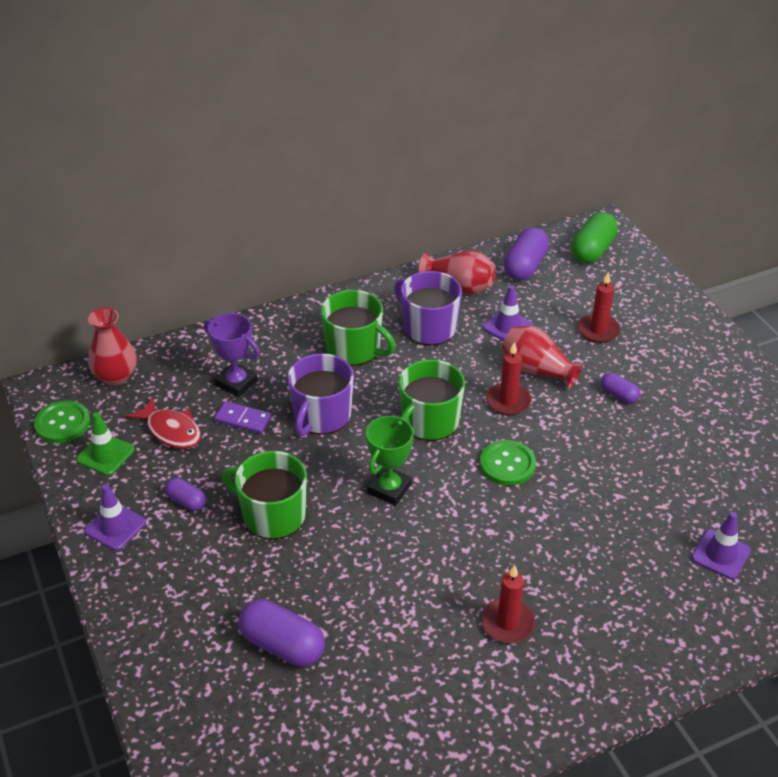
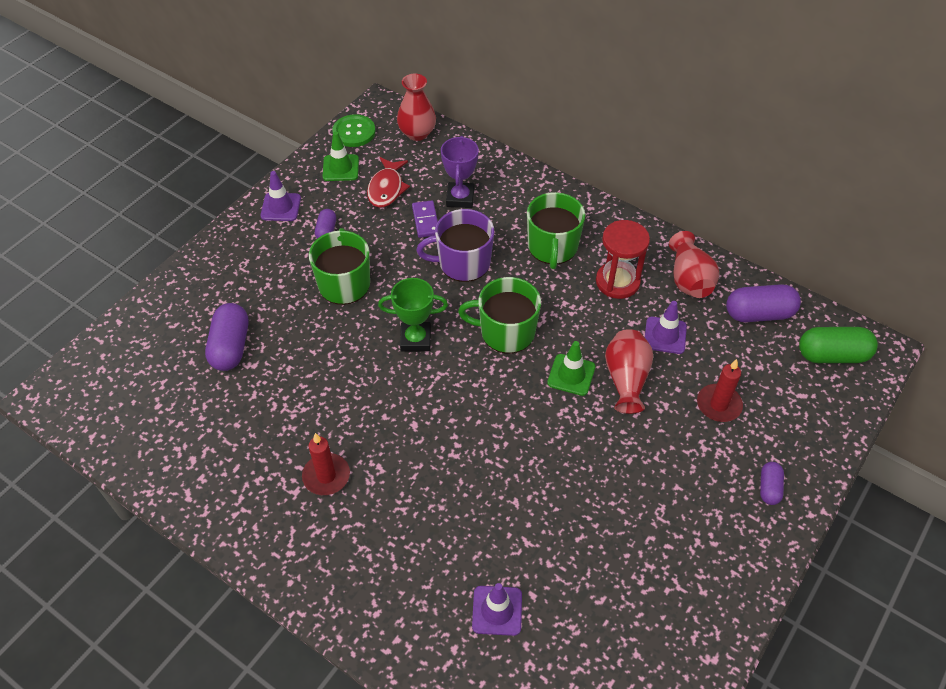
camera: 60 degrees right, 10 degrees up
purple mug [394,271,462,346] -> red hourglass [596,220,650,299]
green button [480,440,536,486] -> none
red candle [486,342,531,415] -> green traffic cone [547,341,595,396]
purple capsule [601,373,640,404] -> purple capsule moved to [760,462,784,505]

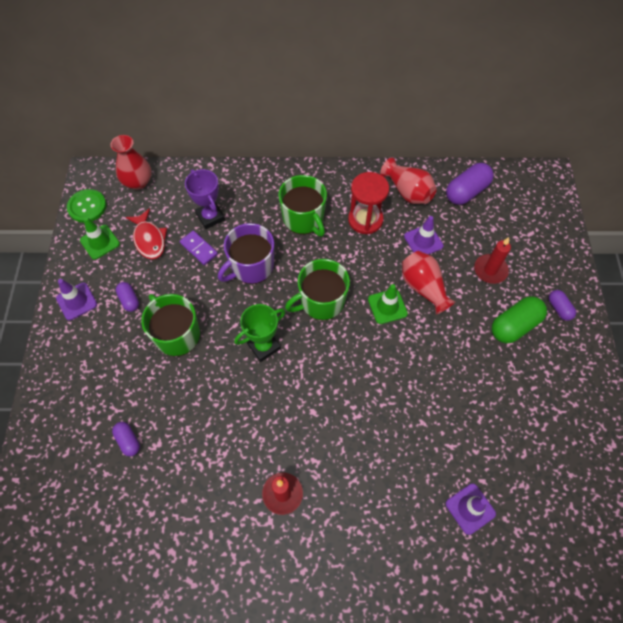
camera: 35 degrees left, 10 degrees up
purple capsule [205,303,248,371] -> purple capsule [112,422,140,456], size x0.56
green capsule [799,327,878,363] -> green capsule moved to [492,296,547,343]

